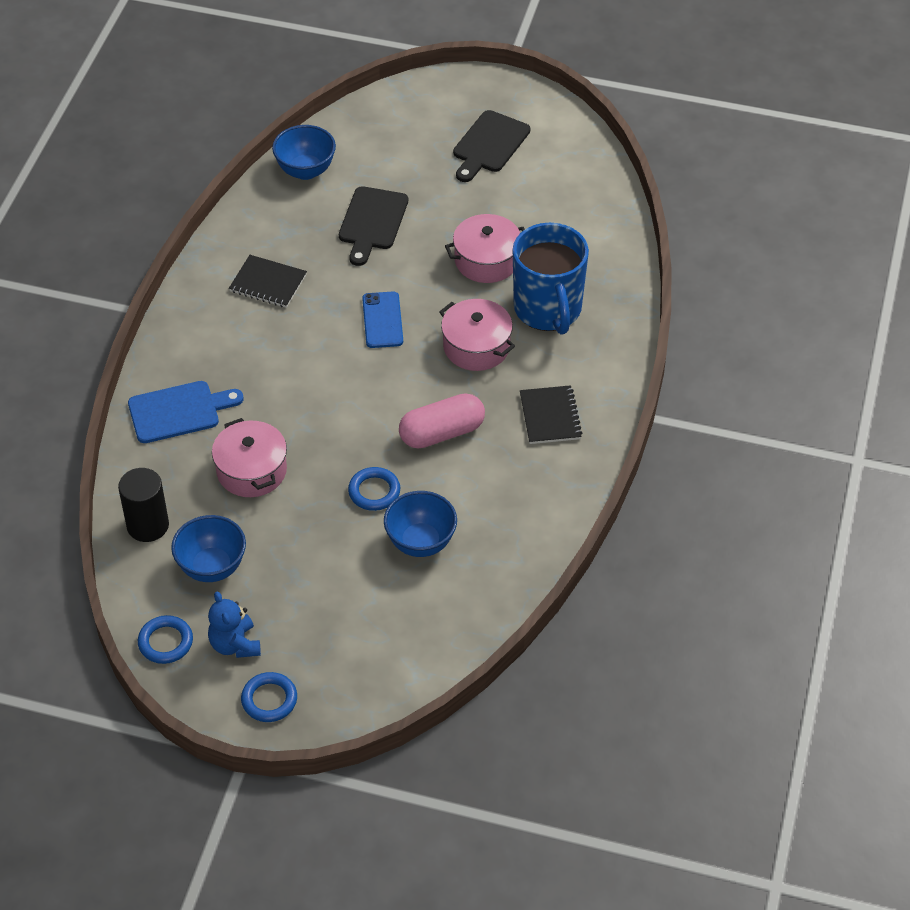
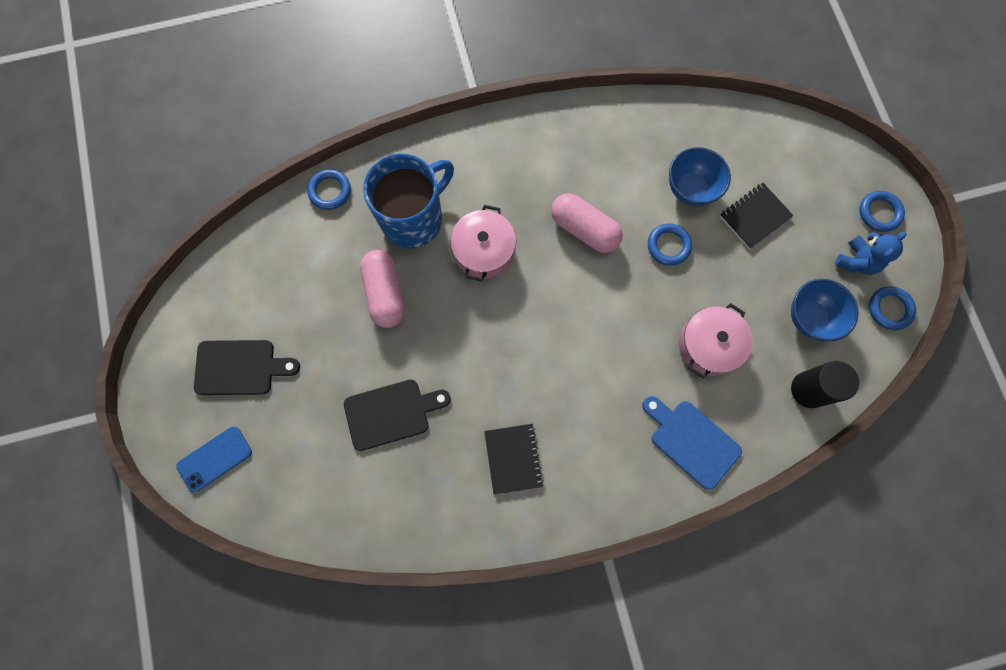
camera: 120 degrees left, 25 degrees up
blue bowl [272,125,336,180] -> none
blue phone [362,291,403,348] -> blue phone moved to [176,426,252,492]
pink pot [445,214,525,283] -> pink capsule [360,250,405,328]
black notebook [520,385,582,444] -> black notebook moved to [720,183,794,249]
none -> blue ring [307,169,351,210]

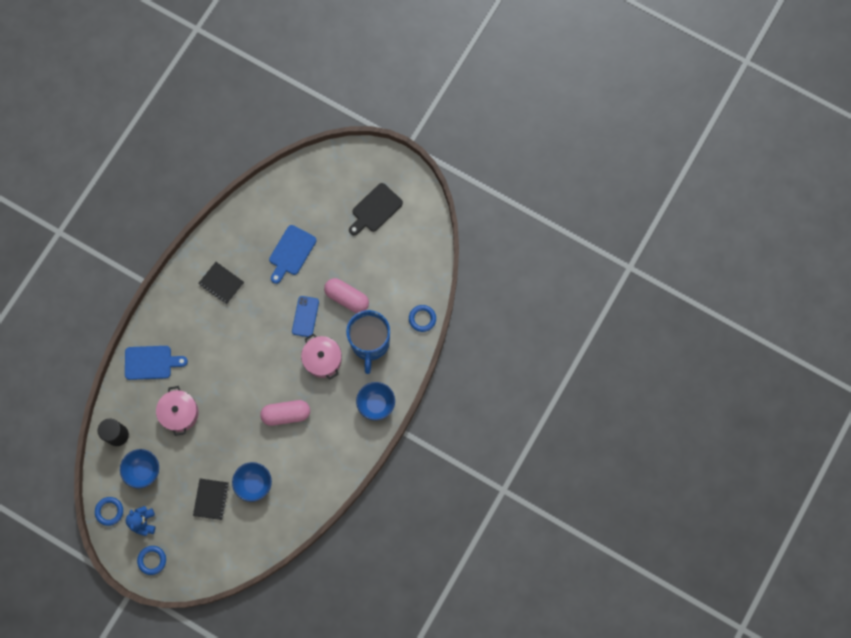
camera: 135 degrees right, 0 degrees up
blue phone [176,426,252,492] -> blue phone moved to [292,296,319,337]
black cutting board [344,379,451,451] -> blue cutting board [269,225,317,284]
blue ring [648,223,692,266] -> none
none -> blue bowl [356,382,395,420]

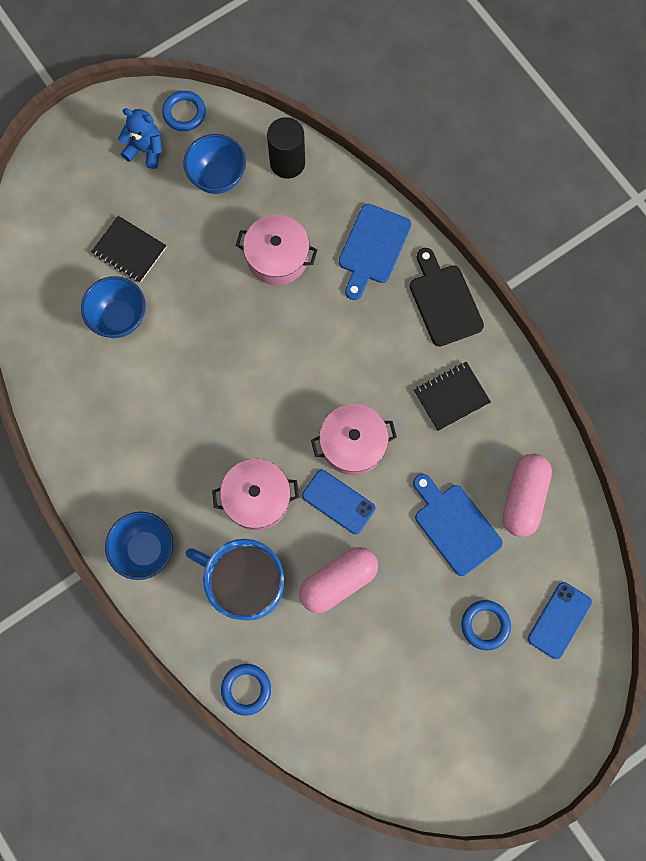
camera: 115 degrees right, 0 degrees up
blue ring [137,546,166,575] -> blue ring moved to [461,600,511,650]
pink capsule [260,400,310,426] -> pink capsule moved to [503,454,552,537]
black cutting board [349,183,403,235] -> black cutting board moved to [410,248,484,347]
none -> pink pot [311,404,397,475]
none -> blue phone [528,582,592,659]

